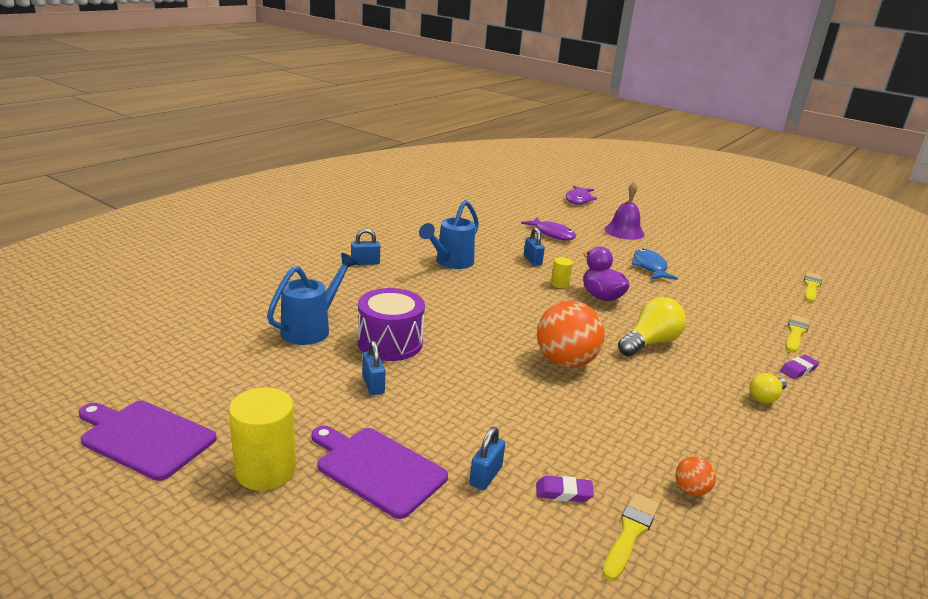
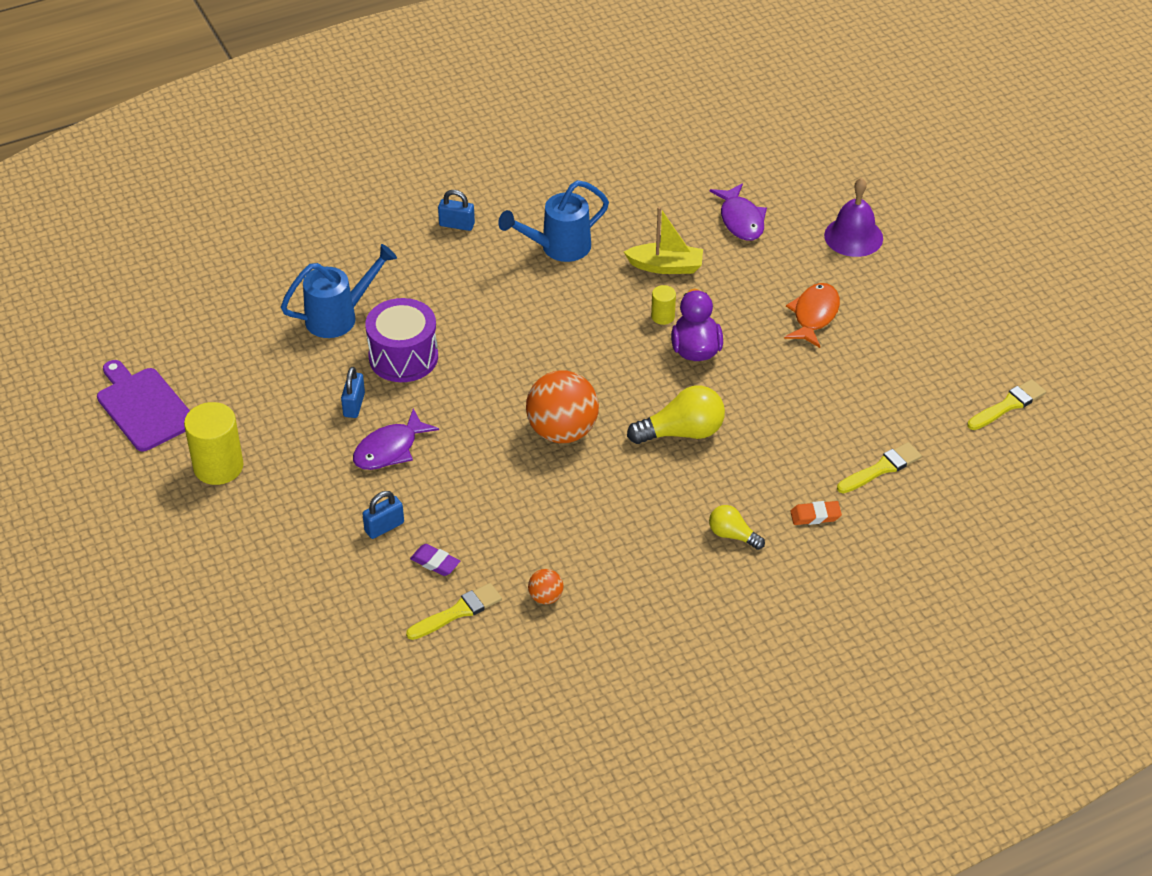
camera: 30 degrees right, 20 degrees up
purple cutting board [311,426,448,519] -> none
blue padlock [524,227,545,266] -> yellow boat [624,207,703,274]
purple fish [566,186,597,204] -> purple fish moved to [353,409,439,470]
blue fish [631,249,678,280] -> orange fish [784,283,840,348]
yellow light bulb [749,373,787,403] -> yellow light bulb turned 45 degrees clockwise [709,505,765,550]
purple eraser [780,355,819,379] -> orange eraser [790,501,842,525]

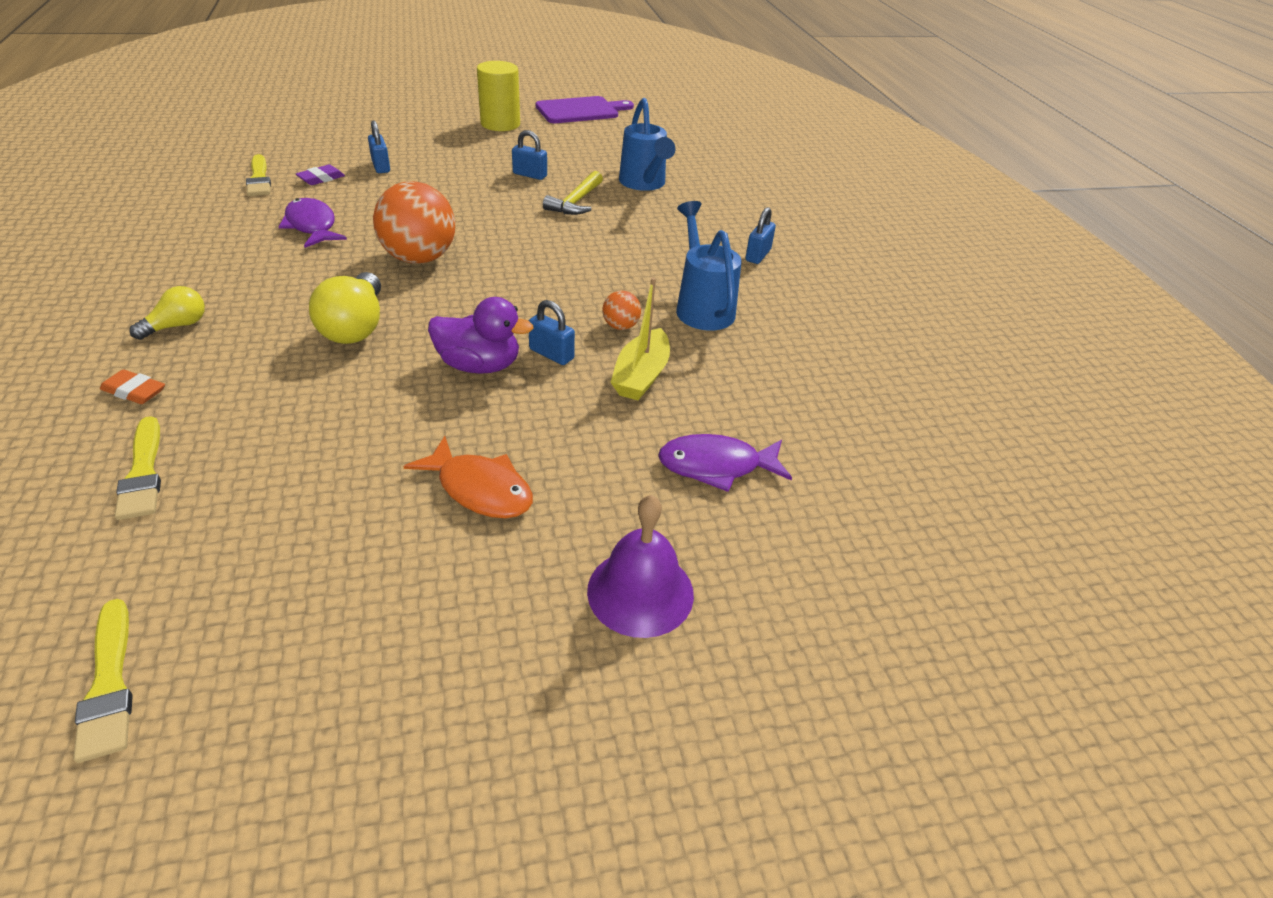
camera: 100 degrees right, 5 degrees down
purple fish [353,409,439,470] -> purple fish moved to [278,198,347,248]
purple drum [365,298,438,382] -> yellow hammer [543,171,603,215]
orange ball [528,569,564,604] -> orange ball moved to [602,291,641,330]
yellow cylinder [651,285,676,325] -> blue padlock [529,300,575,365]
orange eraser [790,501,842,525] -> orange eraser turned 75 degrees counterclockwise [100,369,165,404]

